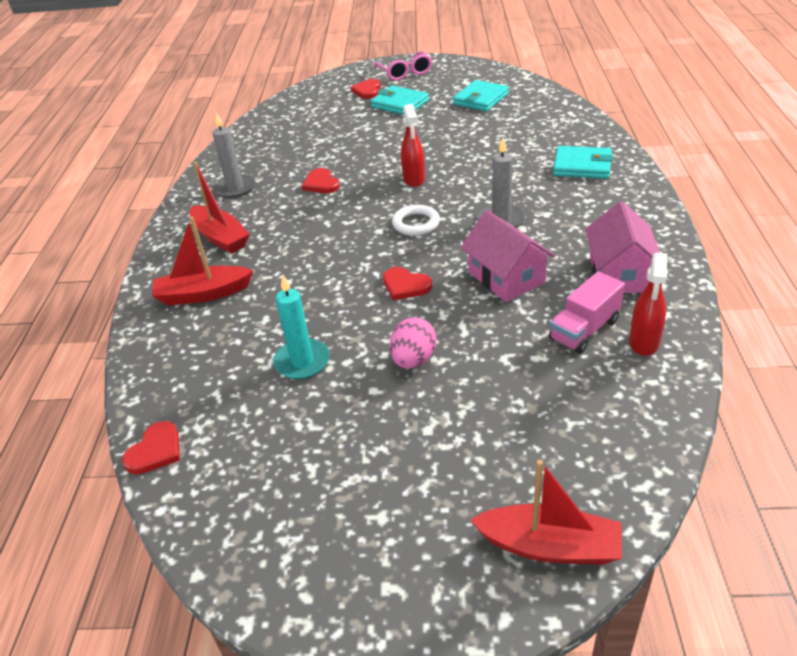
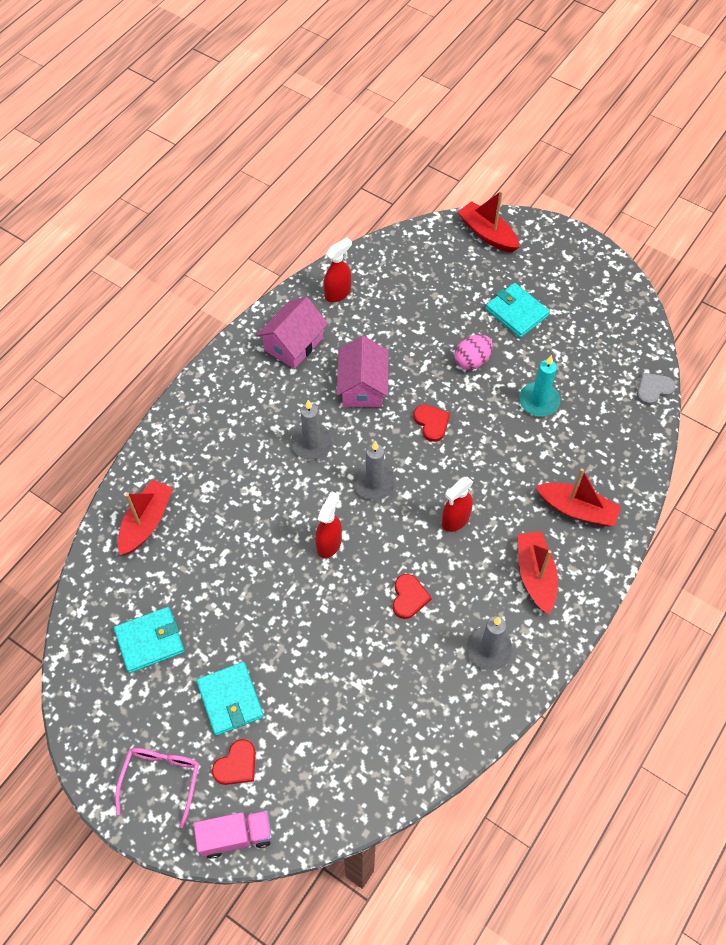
camera: 150 degrees left, 20 degrees up
red heart [122,421,180,475] -> grey heart [637,373,676,405]
white ring [392,205,440,236] -> grey candle [353,441,396,500]
pink truck [549,271,625,354] -> pink truck moved to [194,810,272,859]
turquoise wallet [553,146,613,179] -> turquoise wallet moved to [485,283,550,338]
none -> red boat [118,480,173,555]
none -> red spray bottle [442,477,473,532]

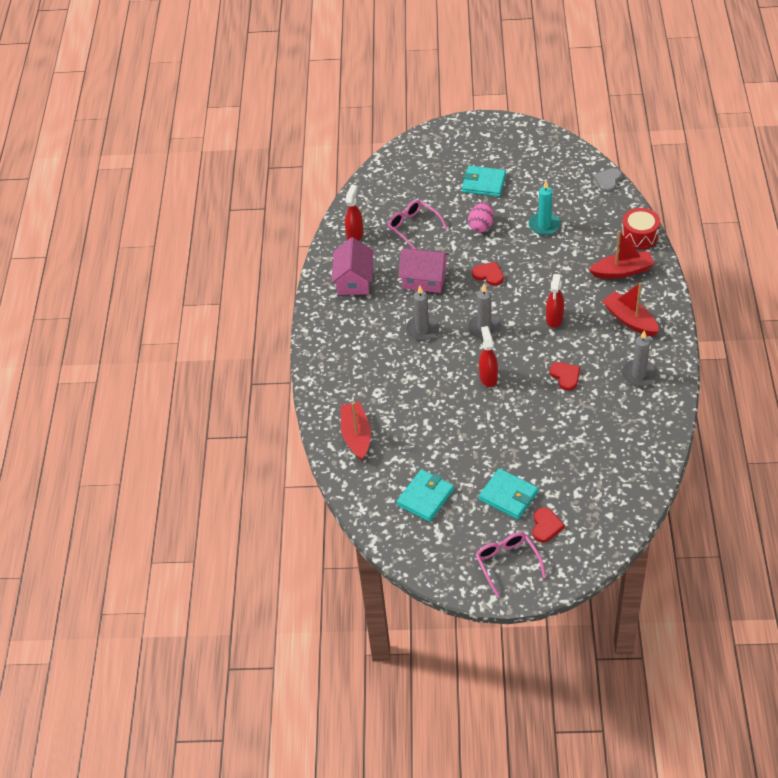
camera: 30 degrees left, 10 degrees down
pink truck [194,810,272,859] -> none
pink house [337,336,389,407] -> pink house turned 45 degrees counterclockwise [398,248,449,293]
red boat [458,191,519,252] -> none
none -> pink glasses [388,200,447,249]
none -> red drum [622,208,660,250]

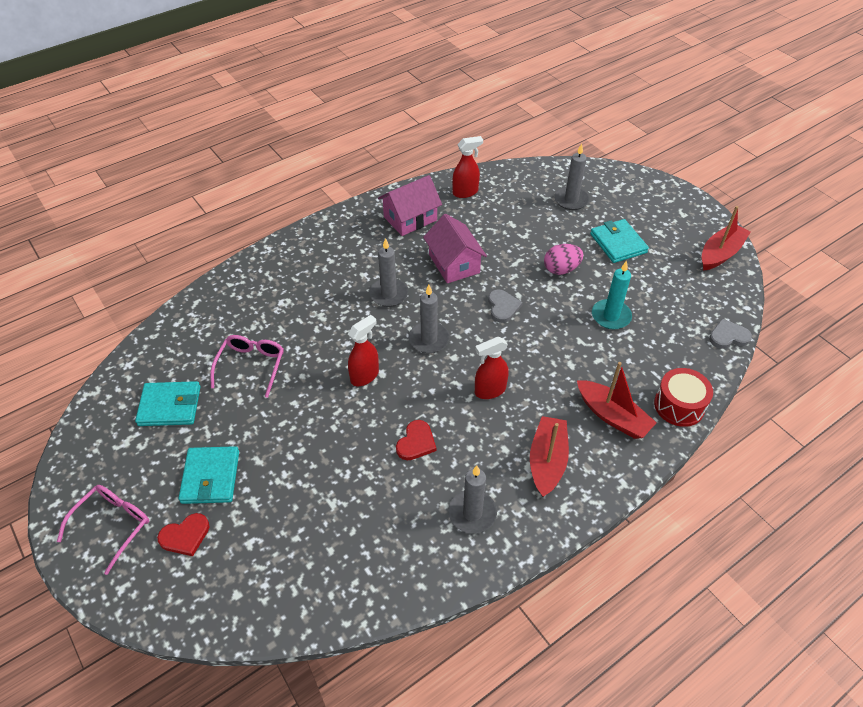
camera: 50 degrees right, 0 degrees up
red boat [341,402,371,461] -> red boat moved to [702,206,751,271]
pink glasses [388,200,447,249] -> pink glasses moved to [210,335,284,398]
red heart [472,262,504,286] -> grey heart [488,289,523,323]
none -> grey candle [554,144,589,210]

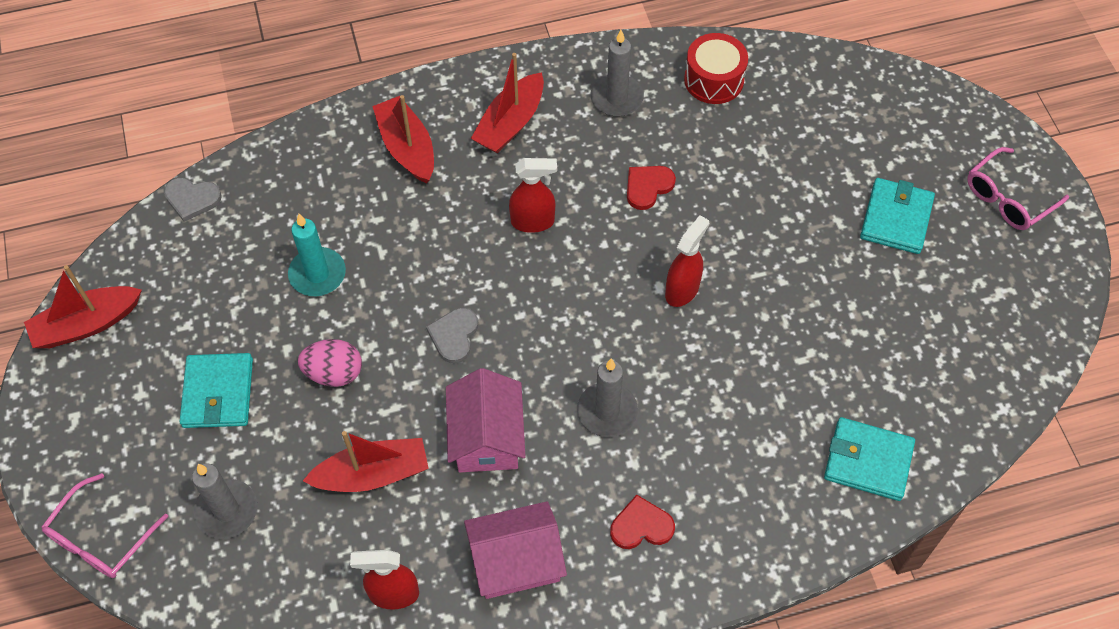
camera: 160 degrees left, 10 degrees up
turquoise wallet [135,381,200,426] -> turquoise wallet moved to [824,417,915,501]
red heart [157,513,209,556] -> red heart moved to [610,495,675,549]
pink glasses [210,335,284,398] -> pink glasses moved to [42,473,169,578]
red spray bottle [348,315,379,386] -> red spray bottle turned 150 degrees clockwise [665,215,709,307]
grey candle [409,285,450,353] -> none
red drum [654,368,713,427] -> red drum moved to [684,33,748,104]
none -> red boat [303,431,429,492]

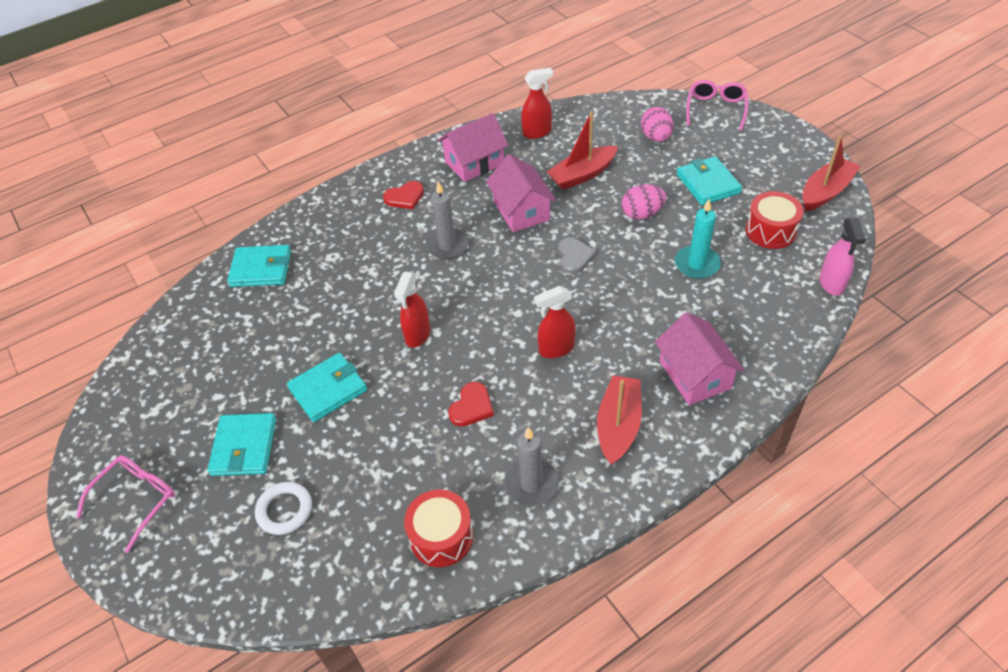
camera: 165 degrees right, 10 degrees down
grey heart [164,178,222,222] -> pink spray bottle [819,218,866,296]
grey candle [192,463,257,539] -> pink egg [641,107,674,142]
red boat [372,95,434,184] -> pink house [655,312,745,405]
none -> white ring [255,482,312,535]
none -> turquoise wallet [287,353,367,422]
none -> red drum [746,191,804,249]

